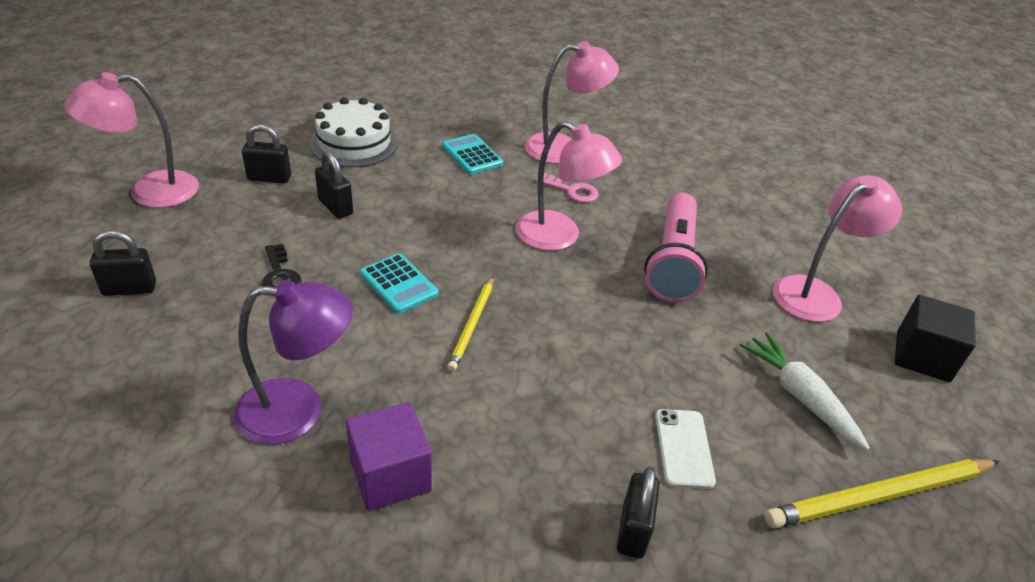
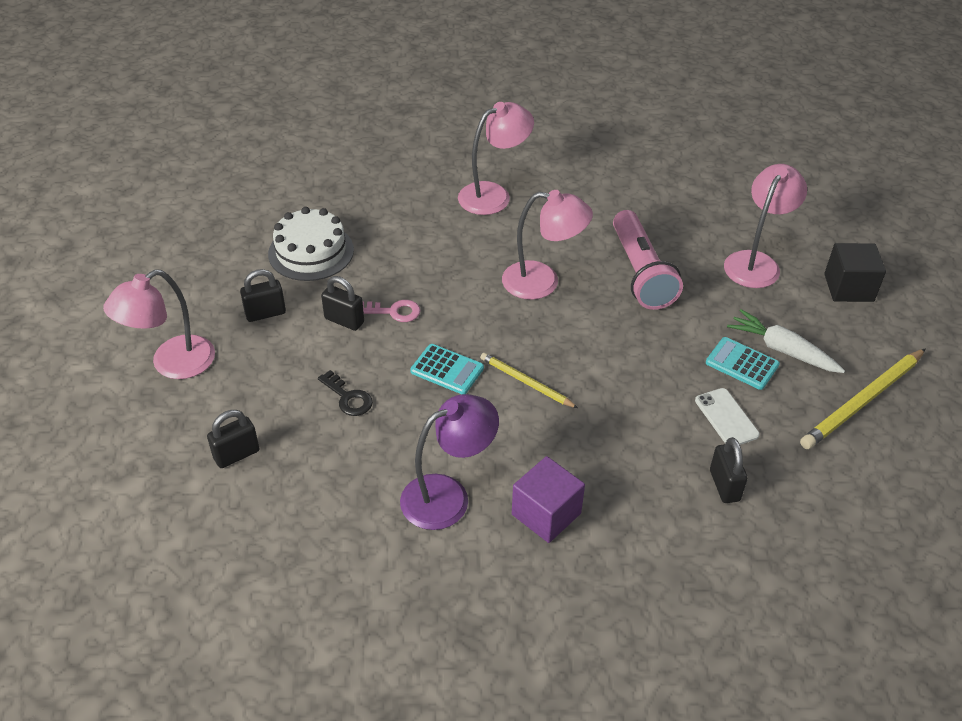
camera: 20 degrees left, 5 degrees up
turquoise calculator [442,134,503,174] -> turquoise calculator moved to [706,337,780,390]
yellow pencil [447,276,493,371] -> yellow pencil turned 135 degrees clockwise [480,353,578,408]
pink key [536,173,599,203] -> pink key moved to [363,300,420,322]

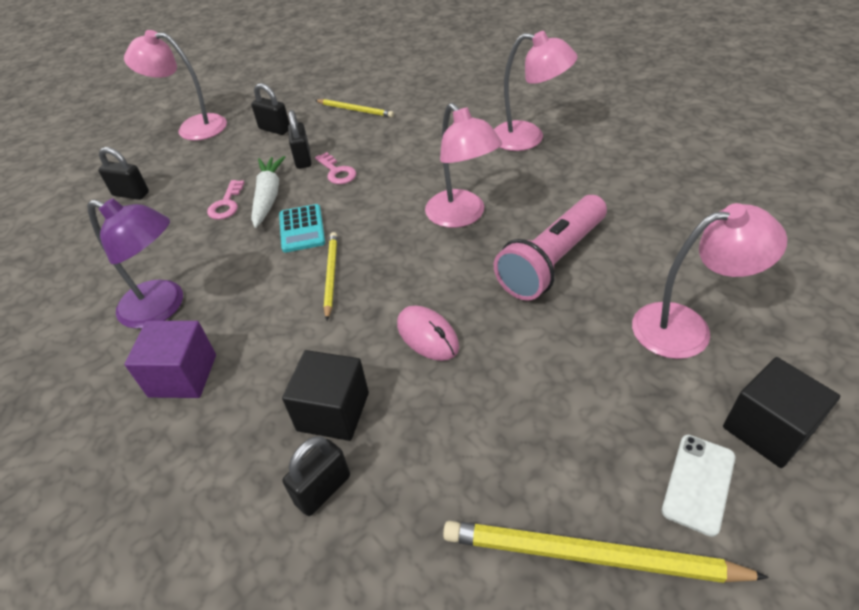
camera: 55 degrees right, 0 degrees up
white cake [268,207,354,281] -> yellow pencil [315,99,394,118]
black key [318,370,373,416] -> pink key [207,180,245,220]
white phone [695,388,760,445] -> white phone moved to [662,435,735,537]
turquoise calculator [706,337,780,390] -> none
white carrot [727,309,845,373] -> white carrot moved to [251,156,285,228]
none -> black cube [282,350,369,441]
none -> pink mouse [397,305,459,361]

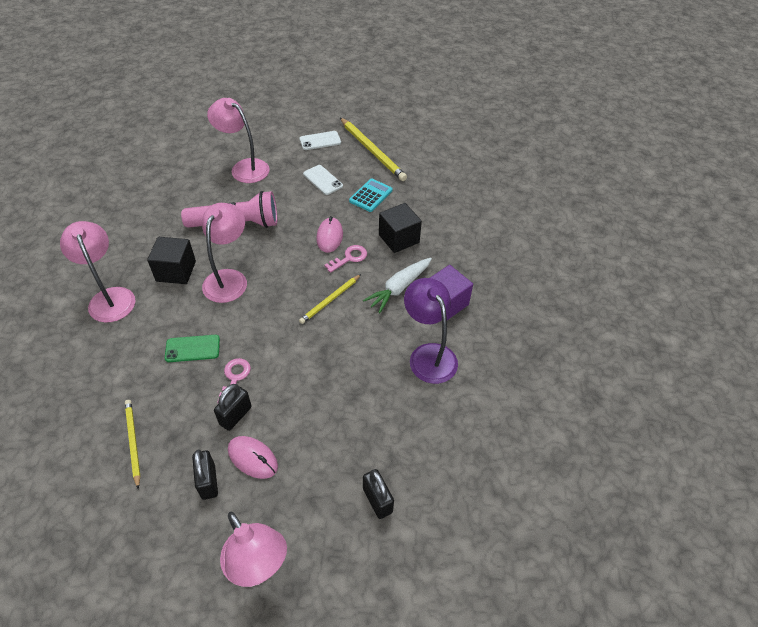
camera: 140 degrees left, 5 degrees up
pink key [207,180,245,220] -> pink key moved to [324,245,367,273]
white carrot [251,156,285,228] -> white carrot moved to [363,258,432,313]
turquoise calculator [279,204,325,253] -> turquoise calculator moved to [349,178,393,212]
black padlock [283,436,350,516] -> none
black cube [723,357,840,468] -> black cube moved to [147,237,196,284]
none -> green phone [165,335,220,362]
none -> pink mouse [228,436,278,479]
none -> white phone [303,165,343,195]

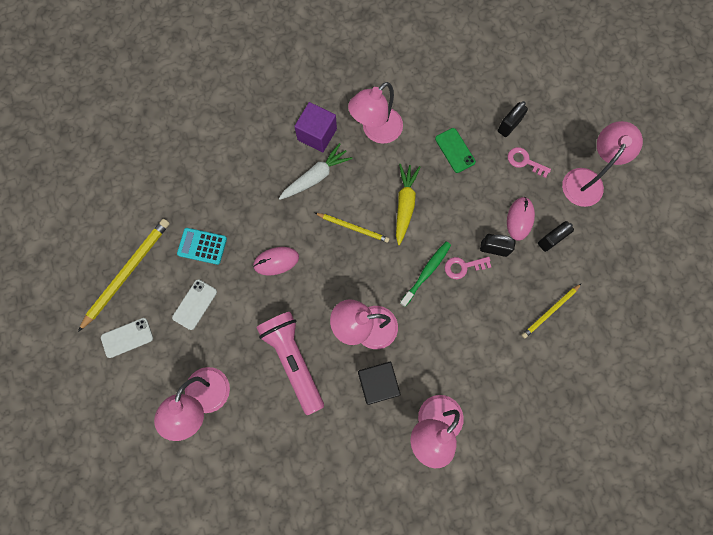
camera: 110 degrees left, 25 degrees up
green phone [165,335,220,362] -> green phone moved to [435,128,476,173]
white phone [299,131,341,150] -> white phone turned 75 degrees counterclockwise [101,318,153,358]
pink key [324,245,367,273] -> pink key moved to [507,147,551,178]
white carrot [363,258,432,313] -> white carrot turned 60 degrees counterclockwise [279,143,352,200]
black cube [379,203,422,253] -> none
purple lamp [404,278,458,384] -> pink lamp [348,82,403,144]
none -> yellow carrot [396,164,420,245]
none -> green toothbrush [400,241,451,307]

